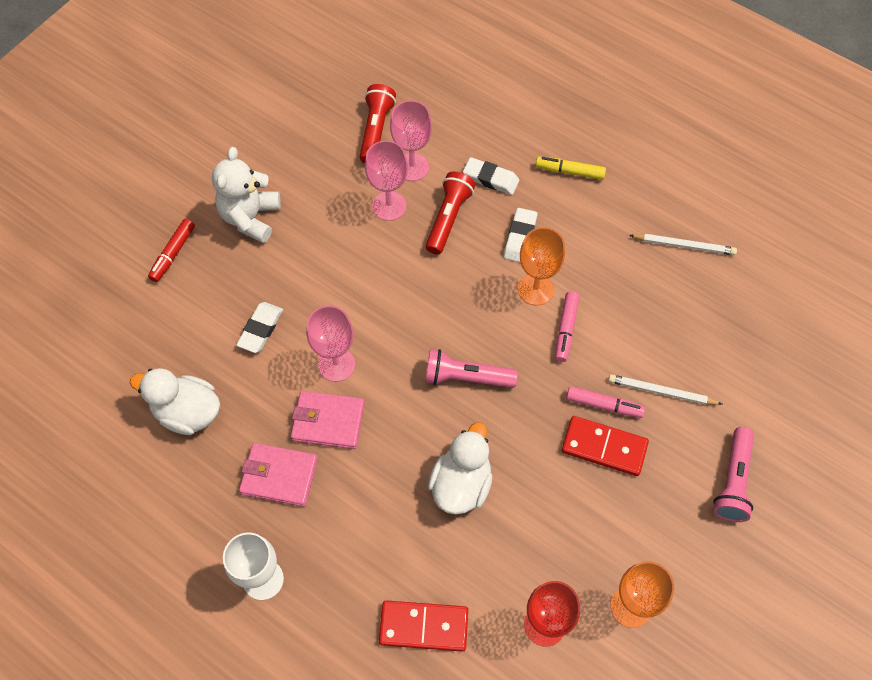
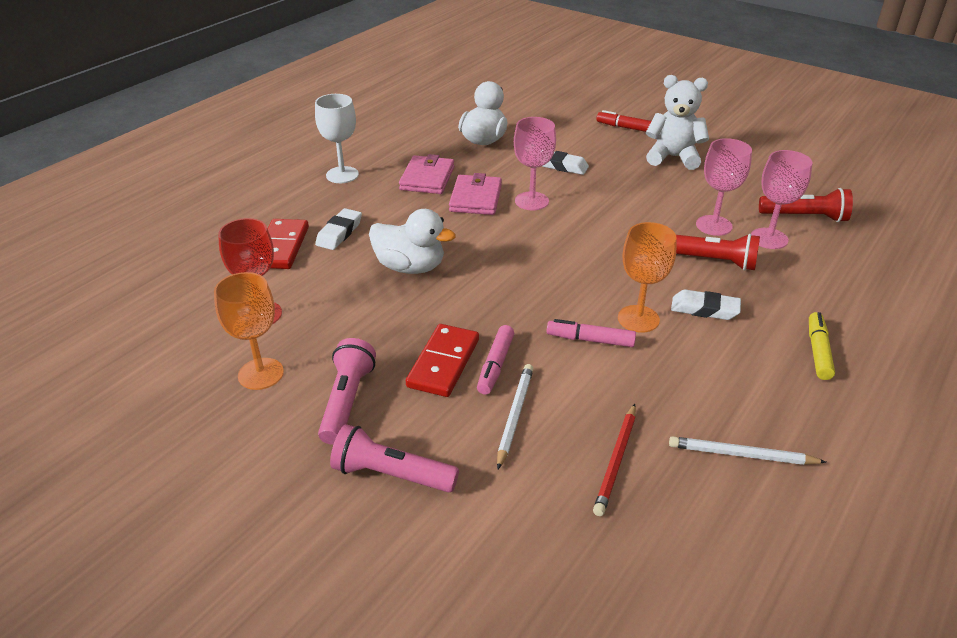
camera: 90 degrees right, 25 degrees down
pink flashlight [425,349,518,388] -> pink flashlight moved to [318,338,376,445]
white eraser [463,157,519,195] -> white eraser moved to [315,208,362,250]
white pencil [629,234,737,255] -> white pencil turned 90 degrees clockwise [669,436,826,465]
none -> red pencil [593,404,636,516]

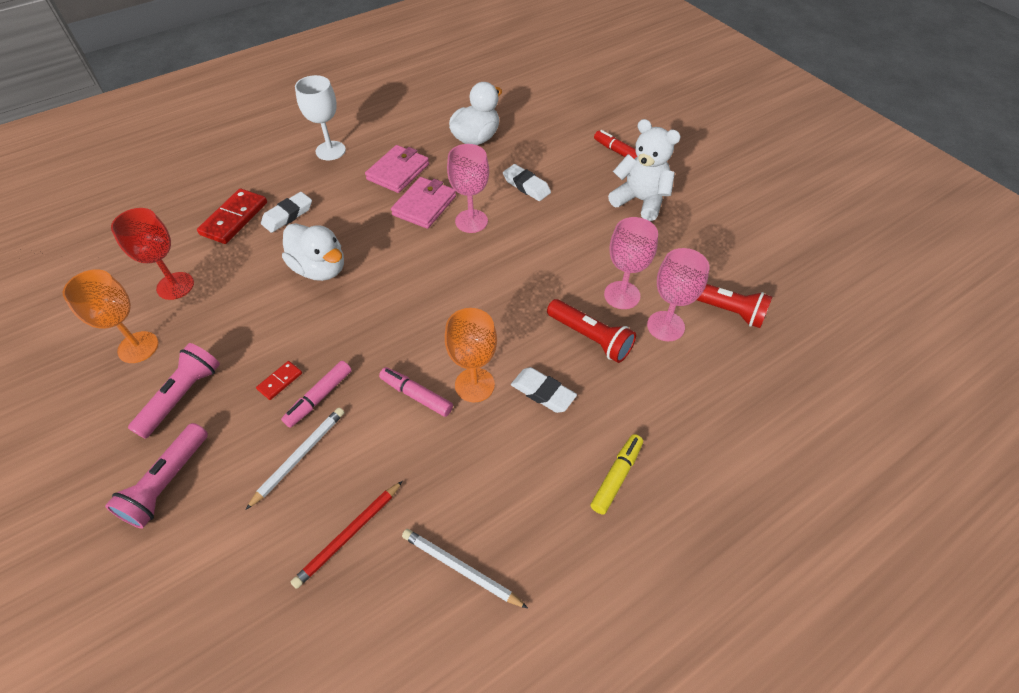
camera: 20 degrees right, 15 degrees up
pink flashlight [330,424,459,493] -> pink flashlight turned 105 degrees counterclockwise [105,423,208,529]
red domino [406,324,479,397] -> red domino [256,361,302,400], size x0.51

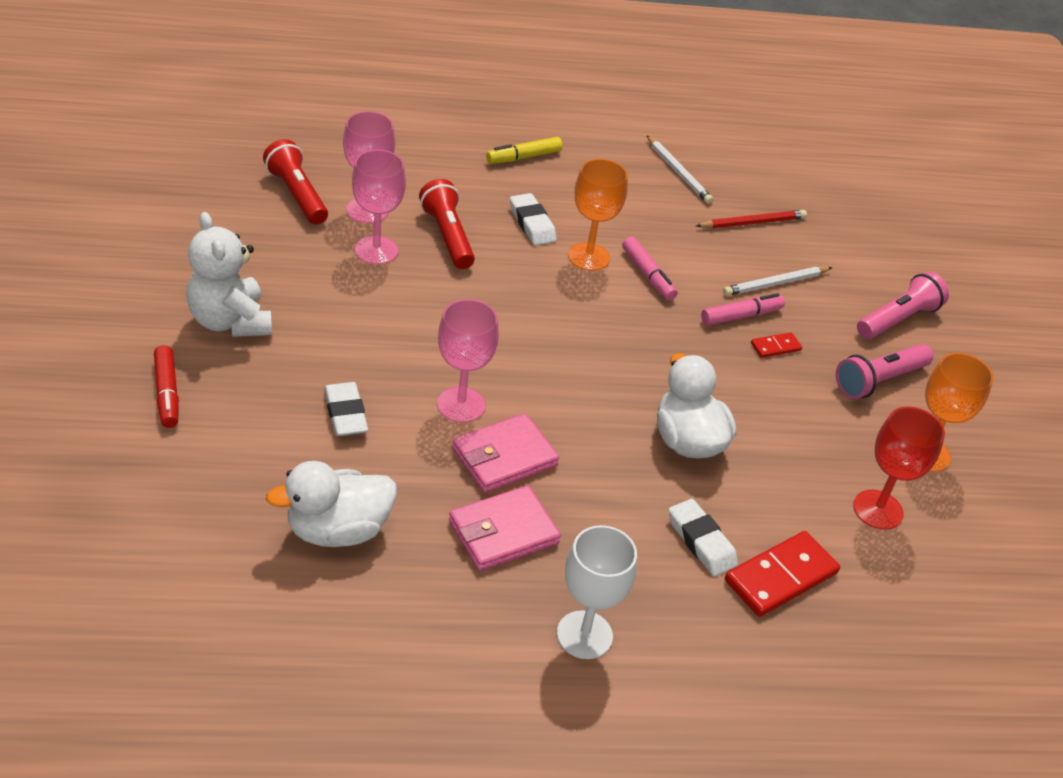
camera: 155 degrees left, 10 degrees down
white eraser [261,192,312,233] -> white eraser turned 75 degrees clockwise [669,499,738,576]

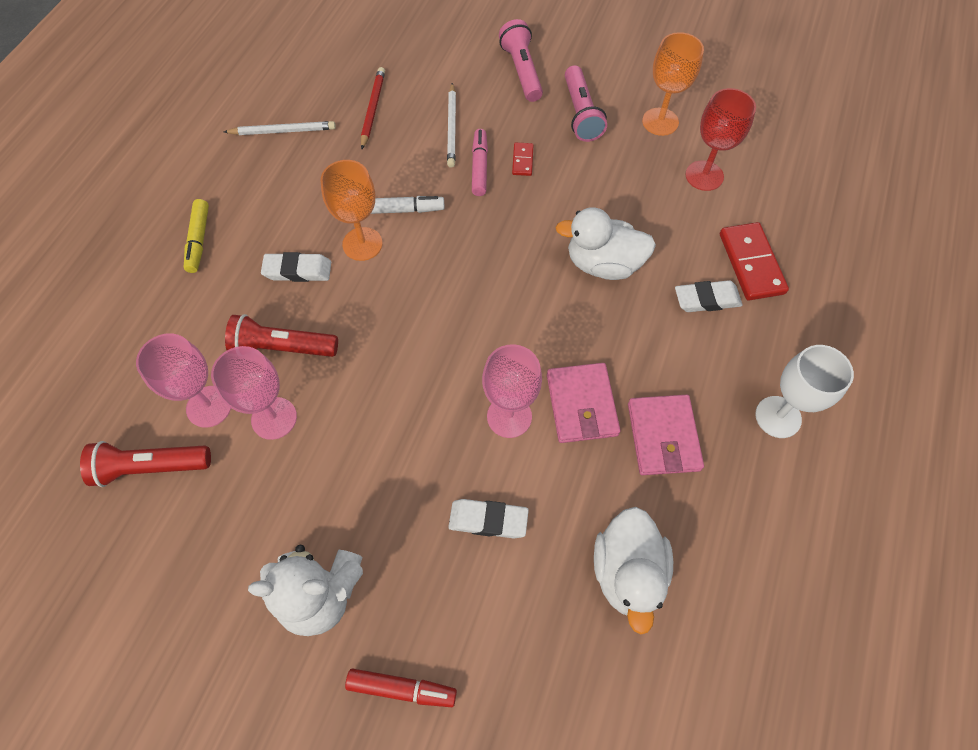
camera: 60 degrees left, 20 degrees up
pink marker [622,237,677,300] -> white marker [371,196,444,214]

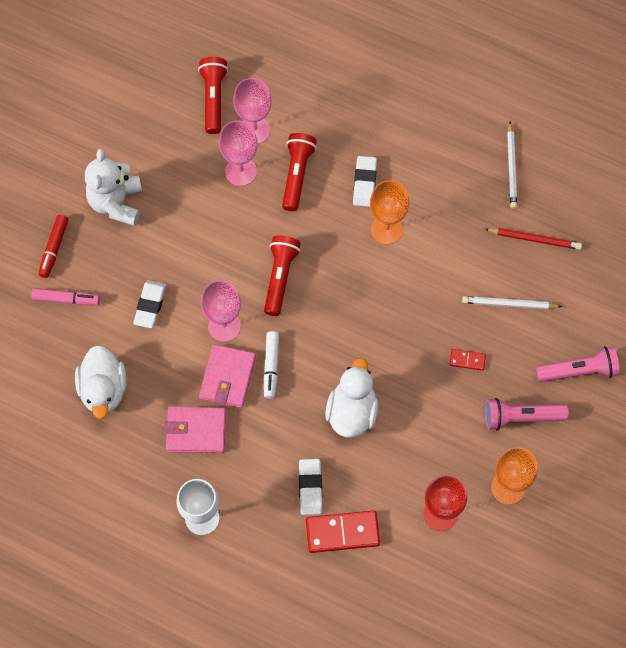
camera: 95 degrees right, 5 degrees up
yellow marker [184,199,209,273] -> none
white marker [371,196,444,214] -> white marker moved to [263,331,279,399]
pink marker [472,129,488,196] -> pink marker moved to [31,288,100,305]
pink wallet [547,363,621,443] -> pink wallet turned 75 degrees counterclockwise [199,344,256,408]
white duck [594,507,673,634] -> white duck turned 105 degrees counterclockwise [75,345,127,419]
none -> red flashlight [264,235,301,316]

